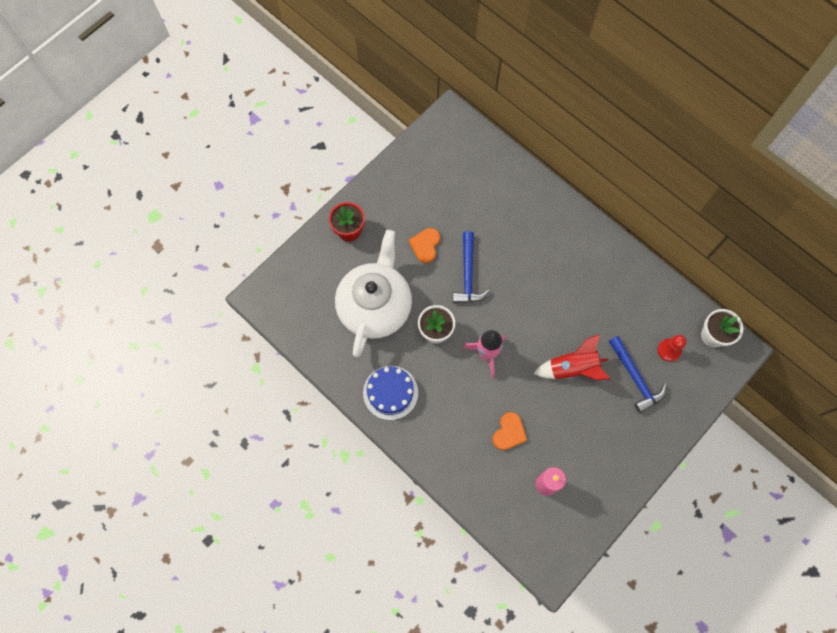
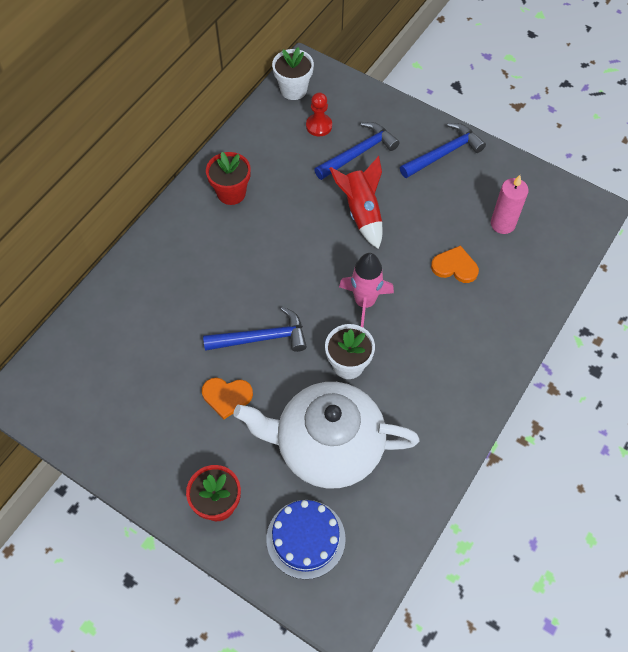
camera: 100 degrees left, 10 degrees down
blue cake [363,366,418,420] -> blue cake moved to [266,500,346,579]
none -> red flower pot [206,152,251,205]
none -> blue hammer [400,123,486,178]

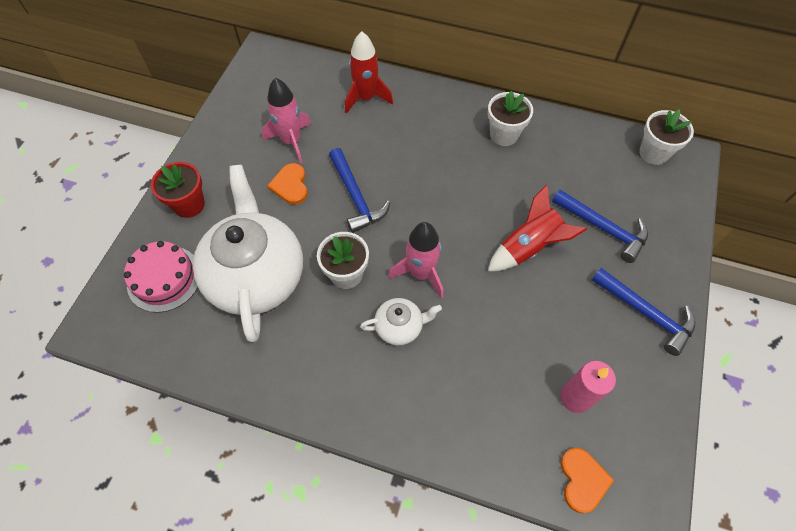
camera: 75 degrees right, 0 degrees up
red flower pot [206,152,251,205] -> white flower pot [488,91,533,146]
blue cake [266,500,346,579] -> pink cake [124,241,198,313]
red pawn [306,92,332,136] -> none
orange heart [431,245,479,283] -> orange heart moved to [561,448,614,514]
none -> pink rocket [262,78,311,163]
none -> red rocket [345,31,393,114]
none -> white teapot [360,298,442,345]

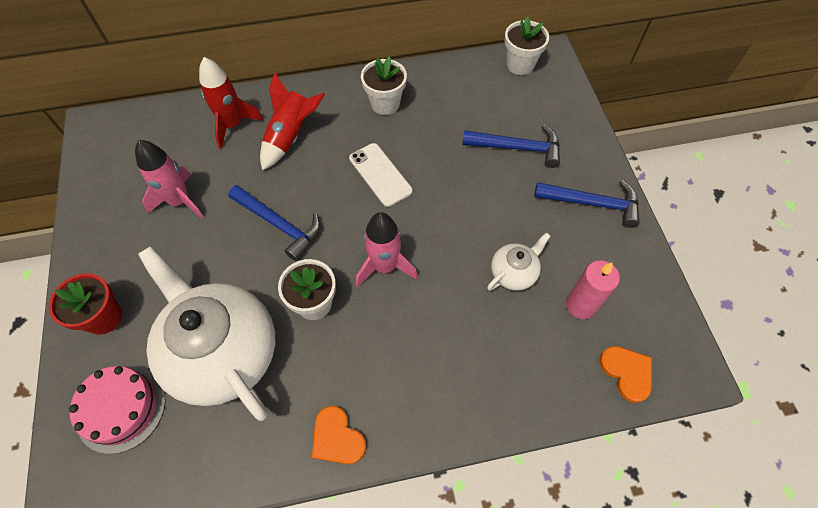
camera: 30 degrees left, 0 degrees up
orange heart [267,163,308,205] -> orange heart moved to [312,406,366,464]
white teapot [360,298,442,345] -> white teapot moved to [487,232,551,291]
red rocket [488,185,587,271] -> red rocket moved to [260,72,325,170]
none -> white phone [349,143,413,207]

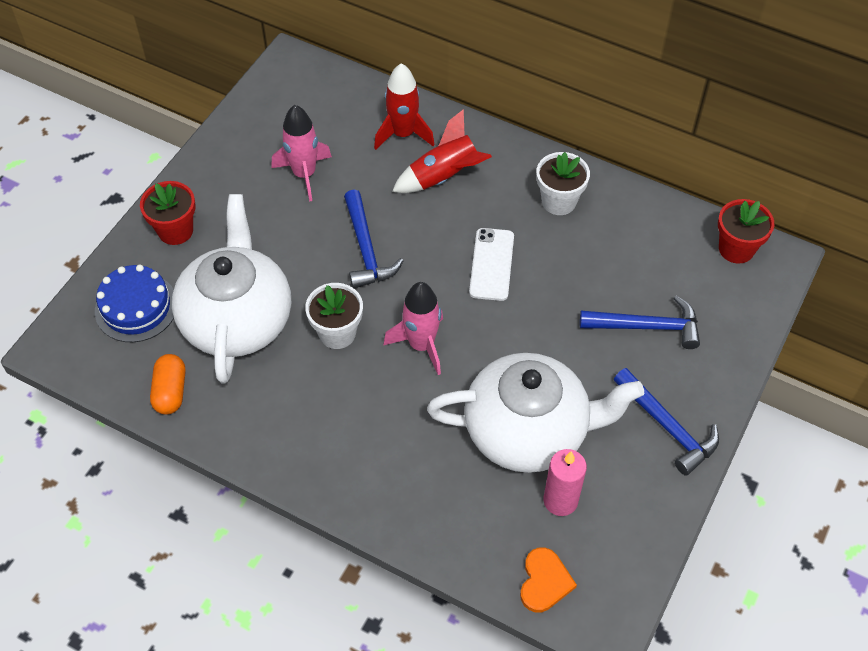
camera: 40 degrees right, 5 degrees down
pink cake [69,366,166,454] -> blue cake [95,264,174,342]
orange heart [312,406,366,464] -> none
blue hammer [462,125,560,168] -> blue hammer turned 45 degrees counterclockwise [580,296,700,349]
white teapot [487,232,551,291] -> white teapot [427,353,644,473], size x2.24
white flower pot [505,16,549,75] -> red flower pot [718,199,774,264]
none -> orange capsule [150,354,185,414]

